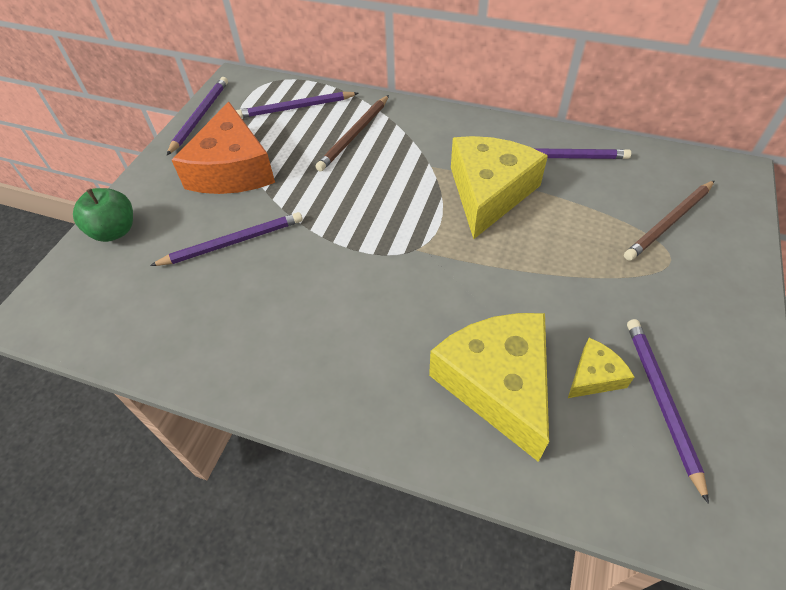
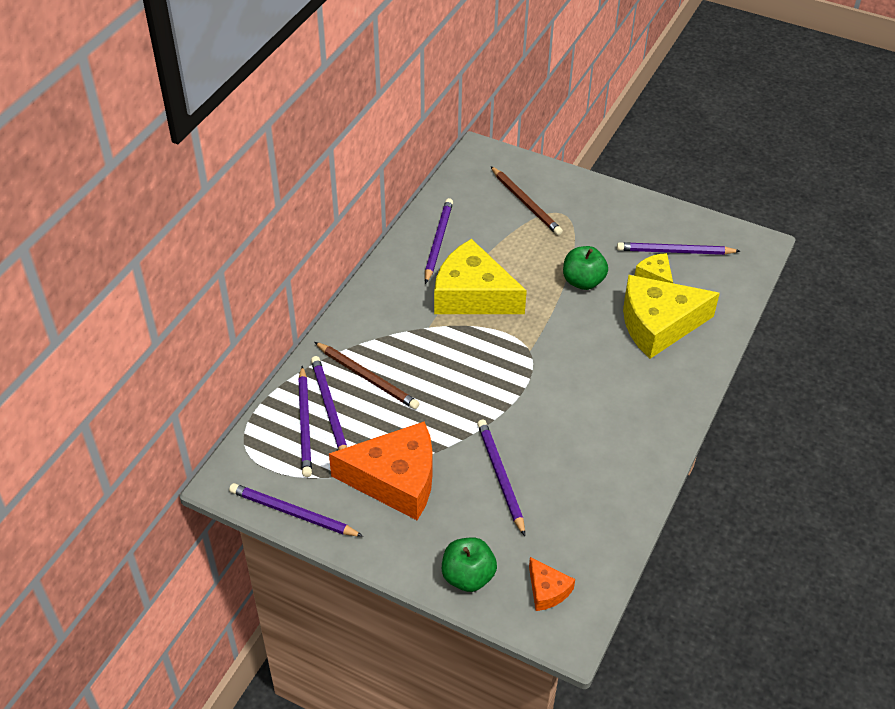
camera: 85 degrees left, 5 degrees down
none -> purple pencil [311,356,347,450]
none -> orange cheese [529,557,575,611]
none -> green apple [563,246,608,290]

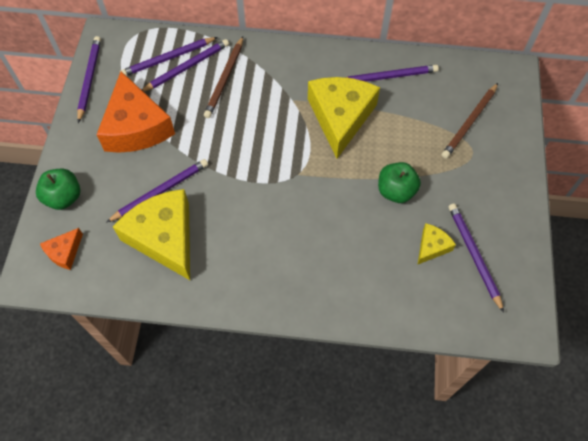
camera: 70 degrees right, 15 degrees up
yellow cheese [623,275,720,359] -> yellow cheese moved to [113,189,190,280]

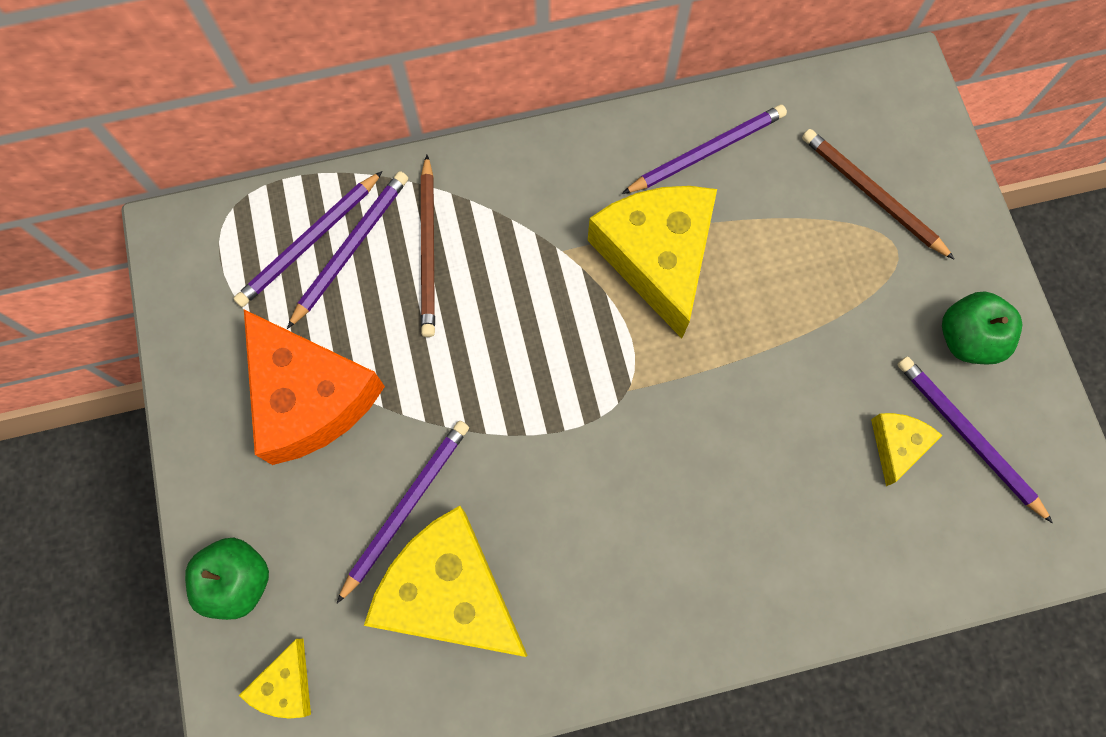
camera: 20 degrees left, 10 degrees up
orange cheese [40,228,83,270] -> yellow cheese [239,639,311,719]
purple pencil [77,36,101,123] -> none
green apple [378,162,421,203] -> green apple moved to [942,292,1022,365]
brown pencil [442,83,498,159] -> brown pencil turned 120 degrees clockwise [802,129,955,260]

